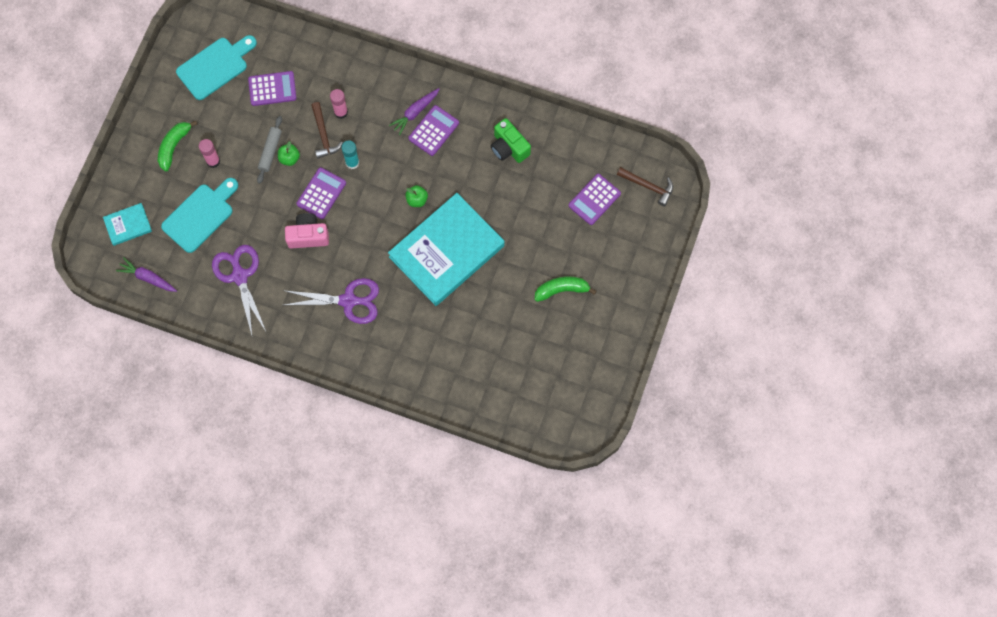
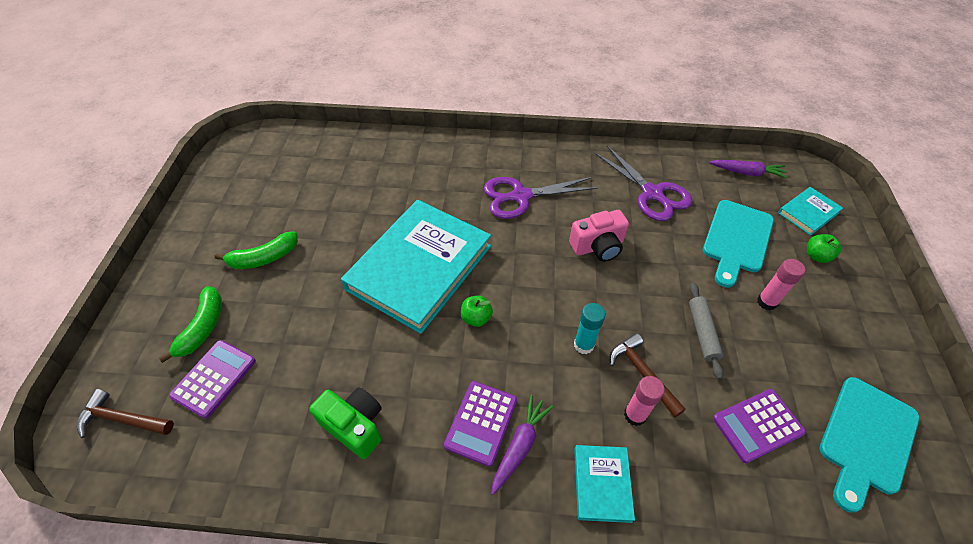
camera: 165 degrees right, 20 degrees down
green banana [158,121,197,171] -> green banana moved to [159,286,222,363]
green apple [278,141,300,166] -> green apple moved to [807,234,841,263]
purple calculator [296,167,346,219] -> none
none -> turquoise book [574,445,635,523]

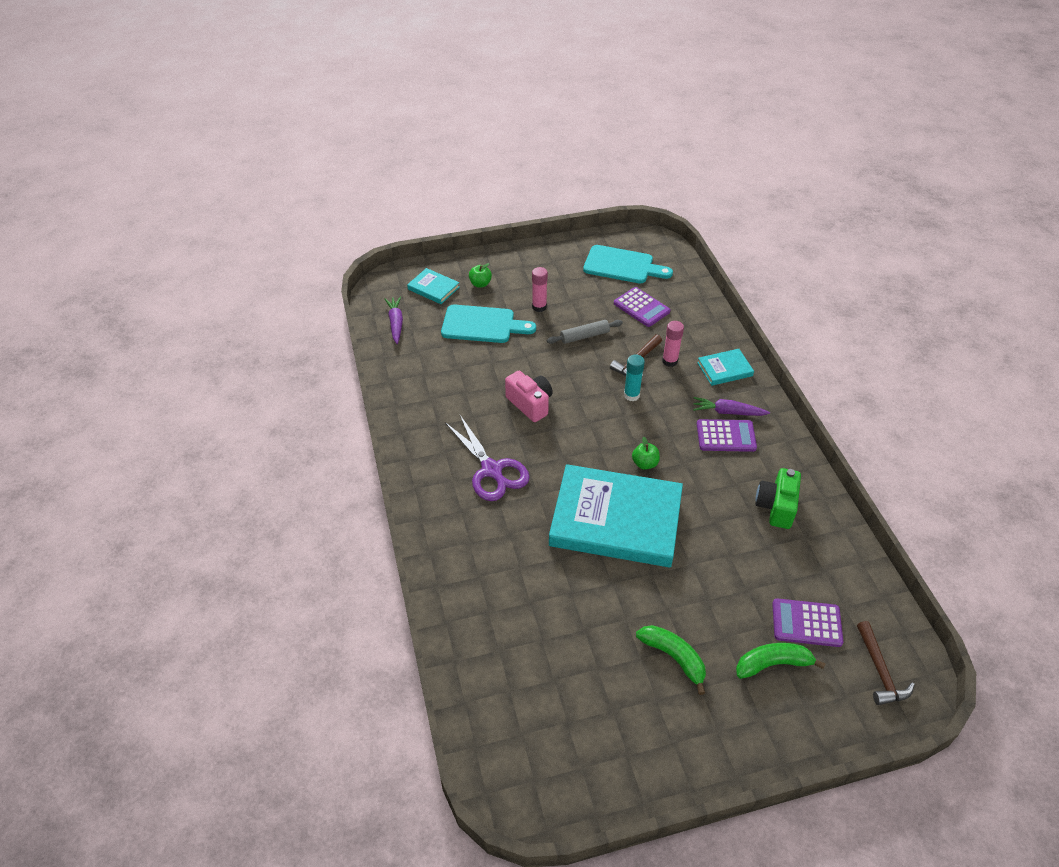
camera: 110 degrees left, 5 degrees down
purple scissors [594,146,693,221] -> none

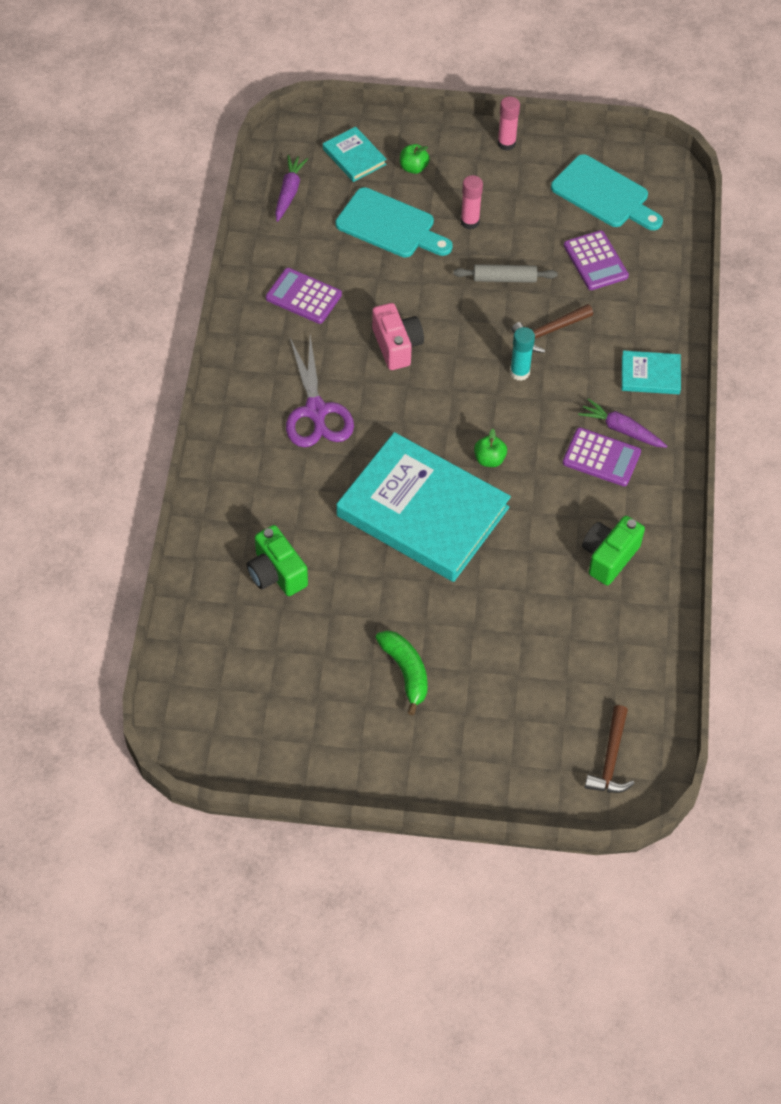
camera: 20 degrees right, 10 degrees up
pink glue stick [662,321,684,367] -> pink glue stick moved to [497,96,520,151]
green banana [736,643,826,679] -> none
purple calculator [772,598,843,647] -> purple calculator moved to [266,268,342,324]
none -> green camera [247,525,308,596]

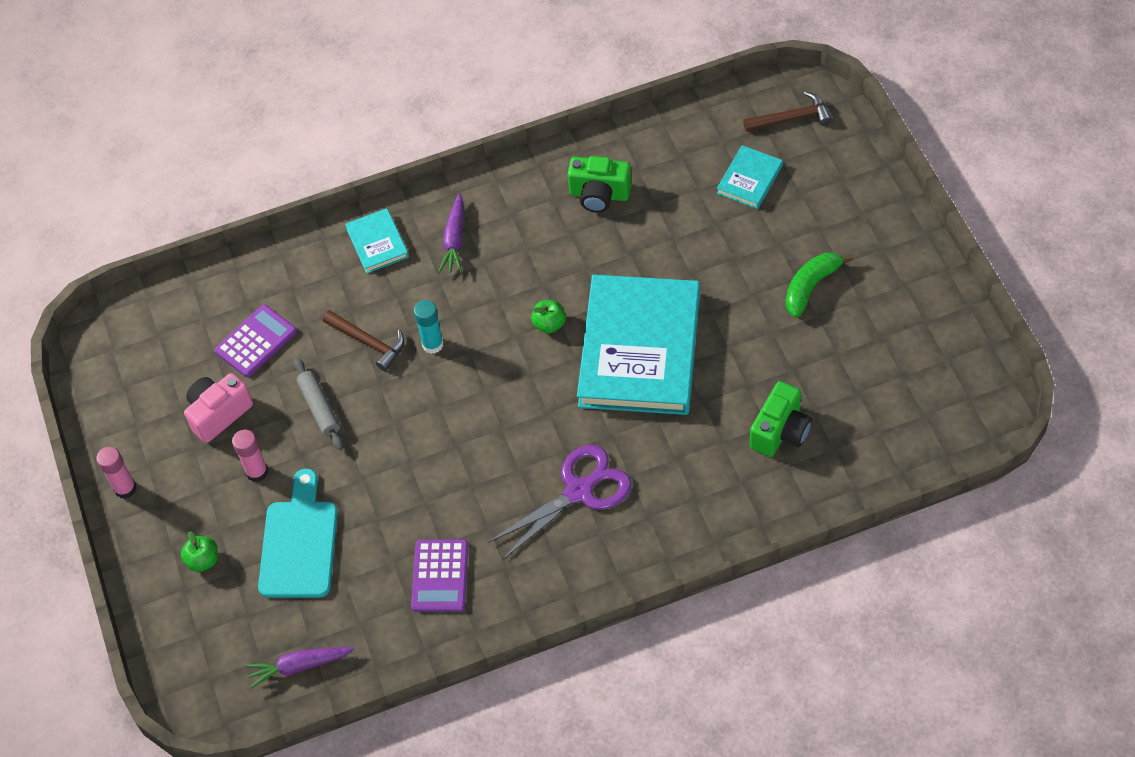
camera: 110 degrees left, 0 degrees up
turquoise book [323,126,387,182] -> turquoise book moved to [717,145,783,209]
pink camera [372,303,424,370] -> pink camera moved to [184,373,253,443]
turquoise cutting board [551,154,663,230] -> none
purple calculator [563,427,641,486] -> none

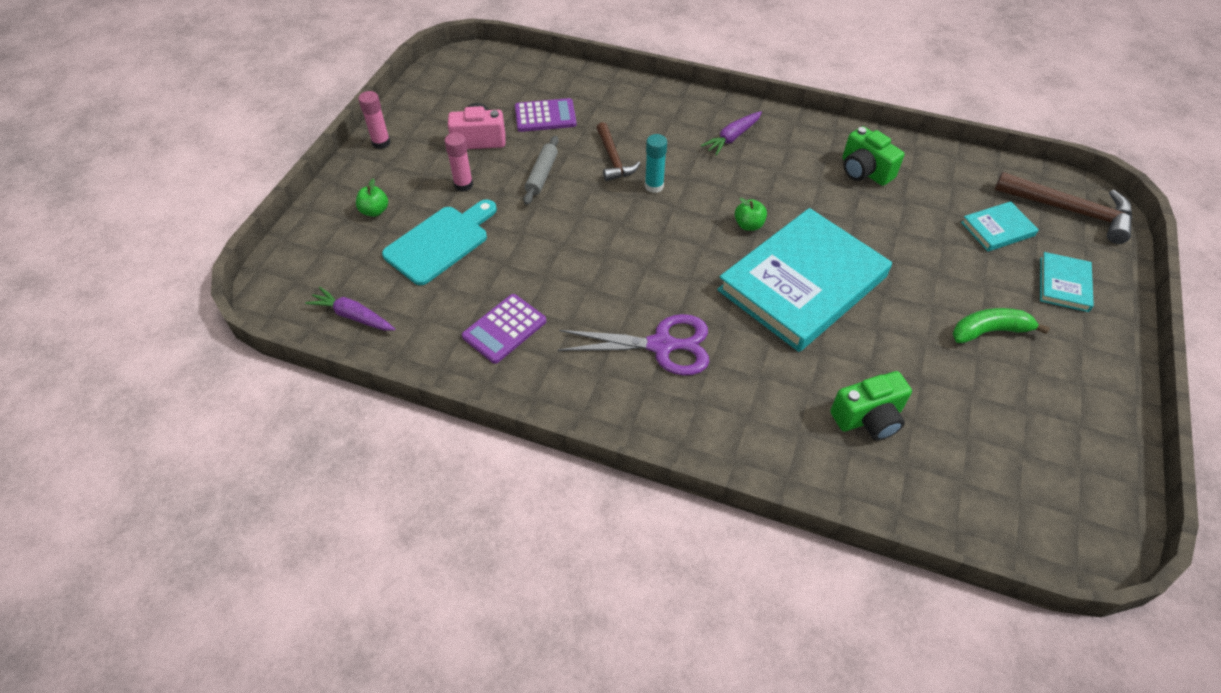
camera: 35 degrees right, 5 degrees down
turquoise book [345,208,409,274] -> turquoise book moved to [1040,252,1094,312]
brown hammer [743,91,832,132] -> brown hammer [994,172,1132,244], size x1.58

